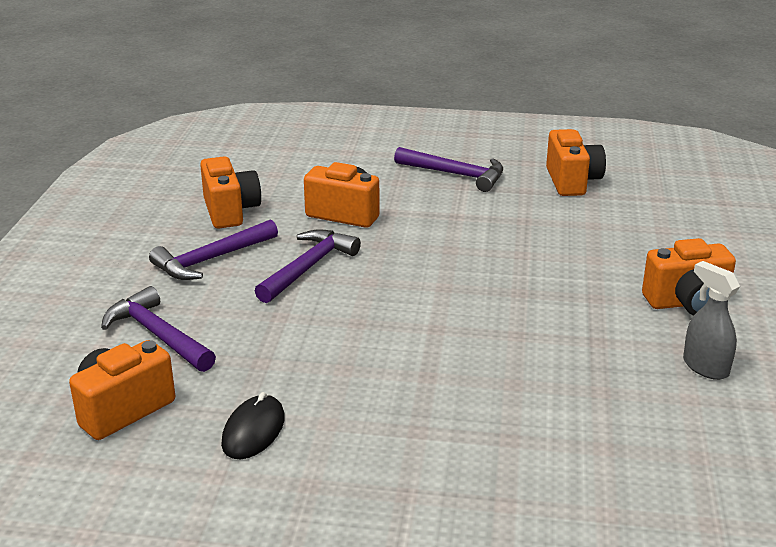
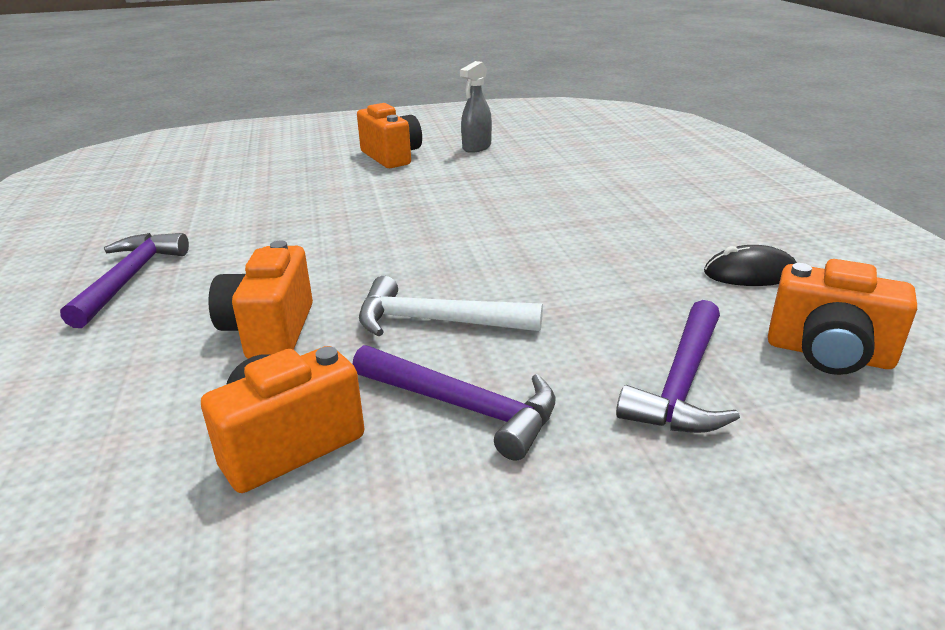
camera: 110 degrees left, 0 degrees up
purple hammer [255,229,361,303] -> white hammer [359,276,543,336]
orange camera [546,129,606,196] -> none

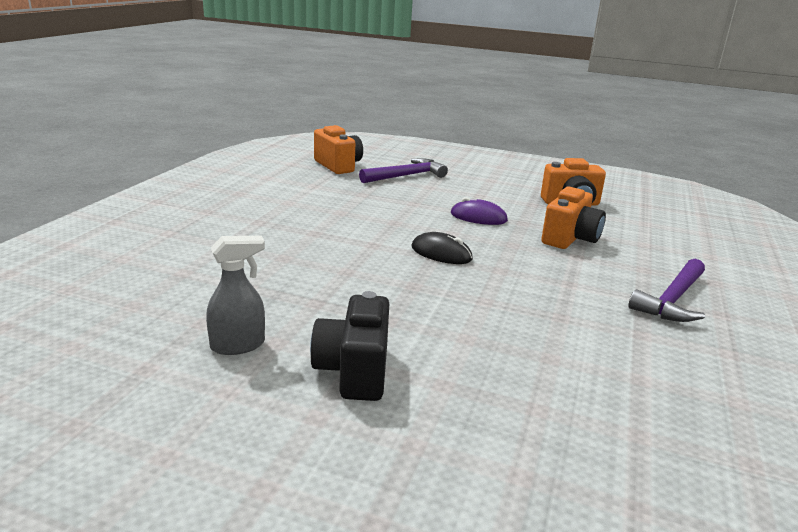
camera: 150 degrees left, 5 degrees down
purple hammer [353,345,555,461] -> none
orange camera [357,103,422,168] -> black camera [310,291,389,401]
white hammer [359,276,543,336] -> purple mouse [451,197,508,225]
black mouse [704,245,797,286] -> black mouse moved to [412,232,473,264]

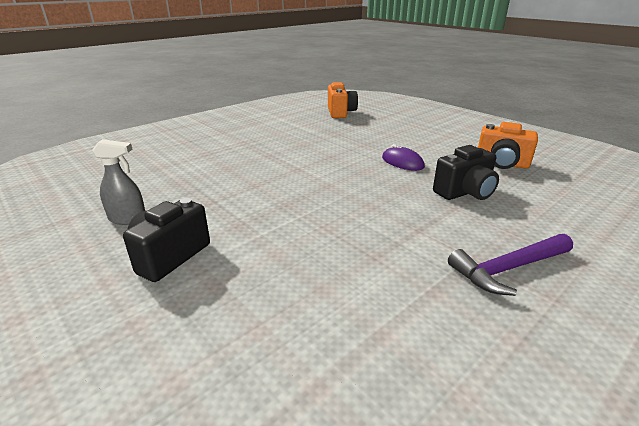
camera: 30 degrees right, 5 degrees up
purple hammer [359,158,448,183] -> none
black mouse [412,232,473,264] -> none
orange camera [541,187,606,249] -> black camera [433,145,499,200]

